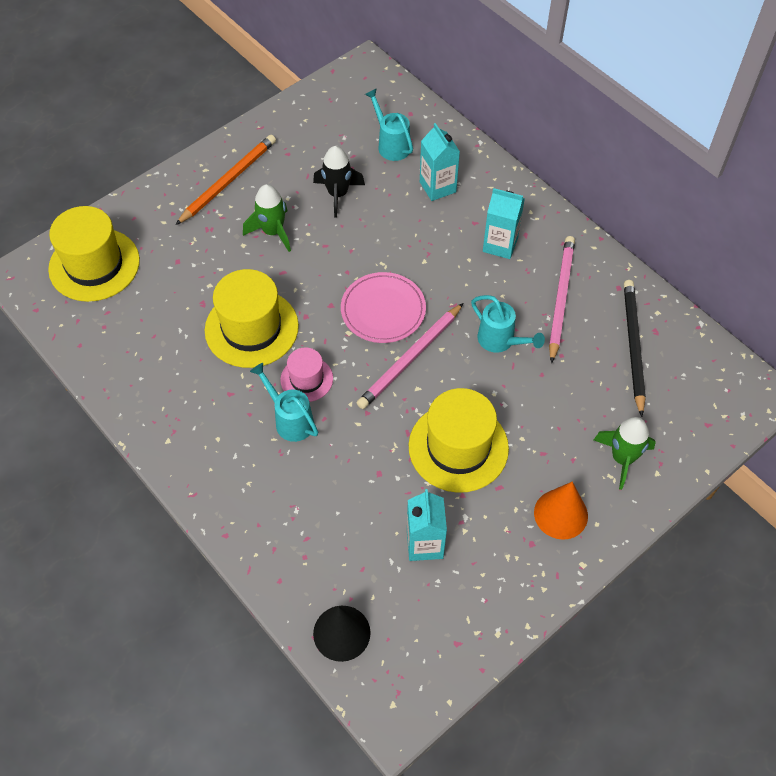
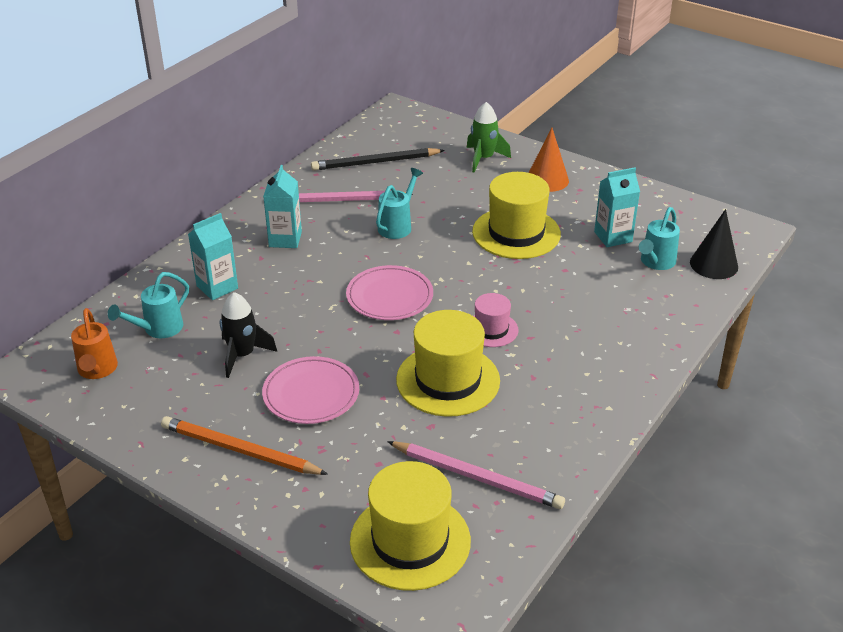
camera: 105 degrees left, 20 degrees down
green rocket [243,184,291,252] -> pink plate [262,356,359,424]
turquoise watering can [250,363,318,442] -> turquoise watering can moved to [639,207,680,270]
pink pencil [357,303,463,409] -> pink pencil moved to [387,441,565,509]
none -> orange watering can [71,308,118,379]

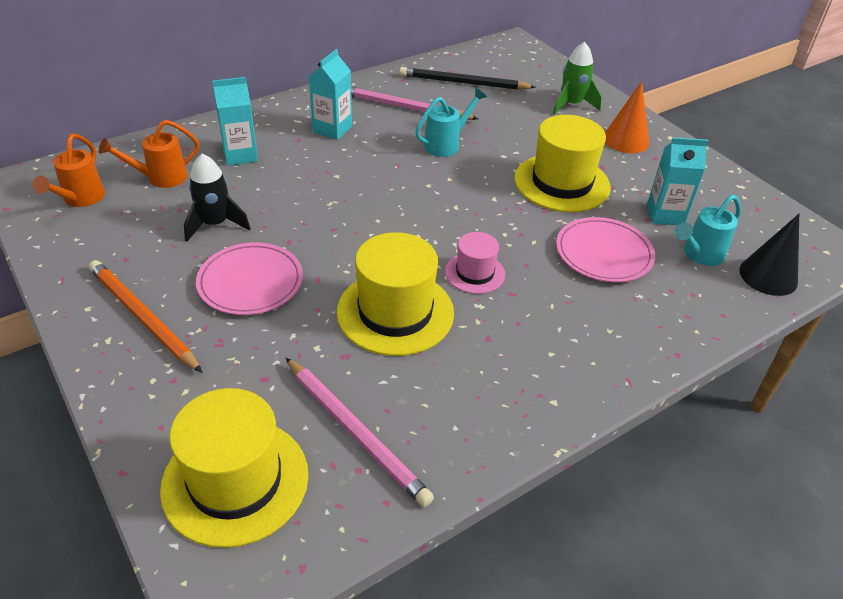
camera: 20 degrees right, 5 degrees up
turquoise watering can [108,272,189,338] -> orange watering can [99,120,199,188]
pink plate [346,265,433,320] -> pink plate moved to [556,217,655,282]

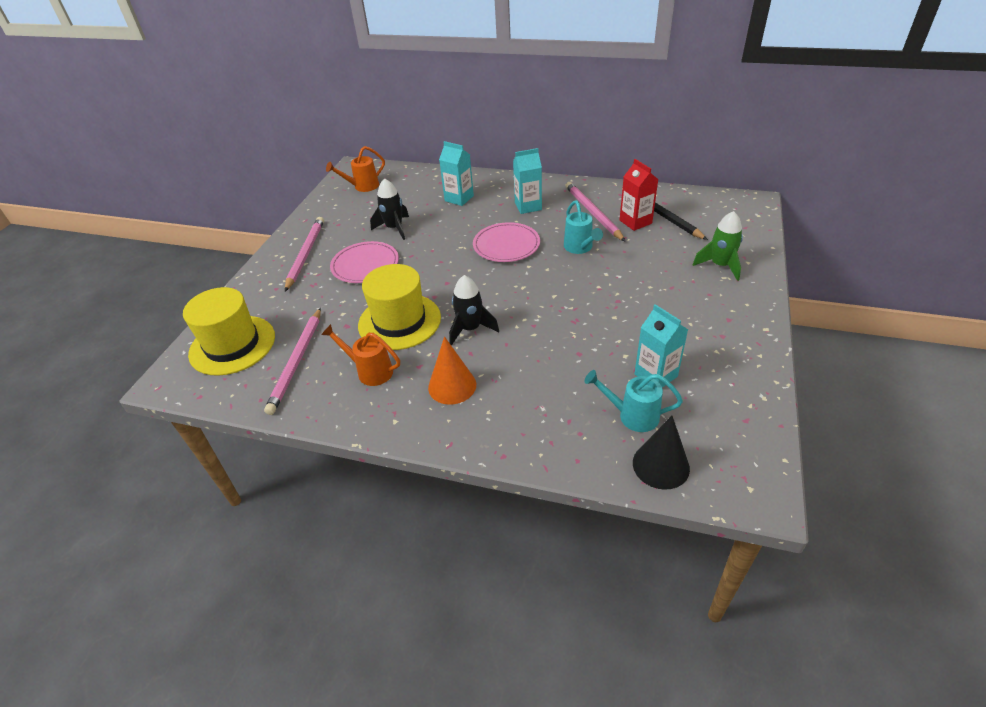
camera: 55 degrees right, 0 degrees up
orange pencil [89,260,202,373] -> pink pencil [285,217,324,291]
orange watering can [99,120,199,188] -> orange watering can moved to [321,324,400,386]
turquoise watering can [415,88,487,157] -> turquoise watering can turned 60 degrees clockwise [564,200,603,254]
pink hat [445,232,505,294] -> black rocket [449,275,499,346]
yellow hat [514,115,611,212] -> none
pink plate [556,217,655,282] -> pink plate moved to [473,222,540,262]
orange cone [605,81,649,153] -> orange cone moved to [428,336,476,405]
none -> red carton [620,159,658,231]

